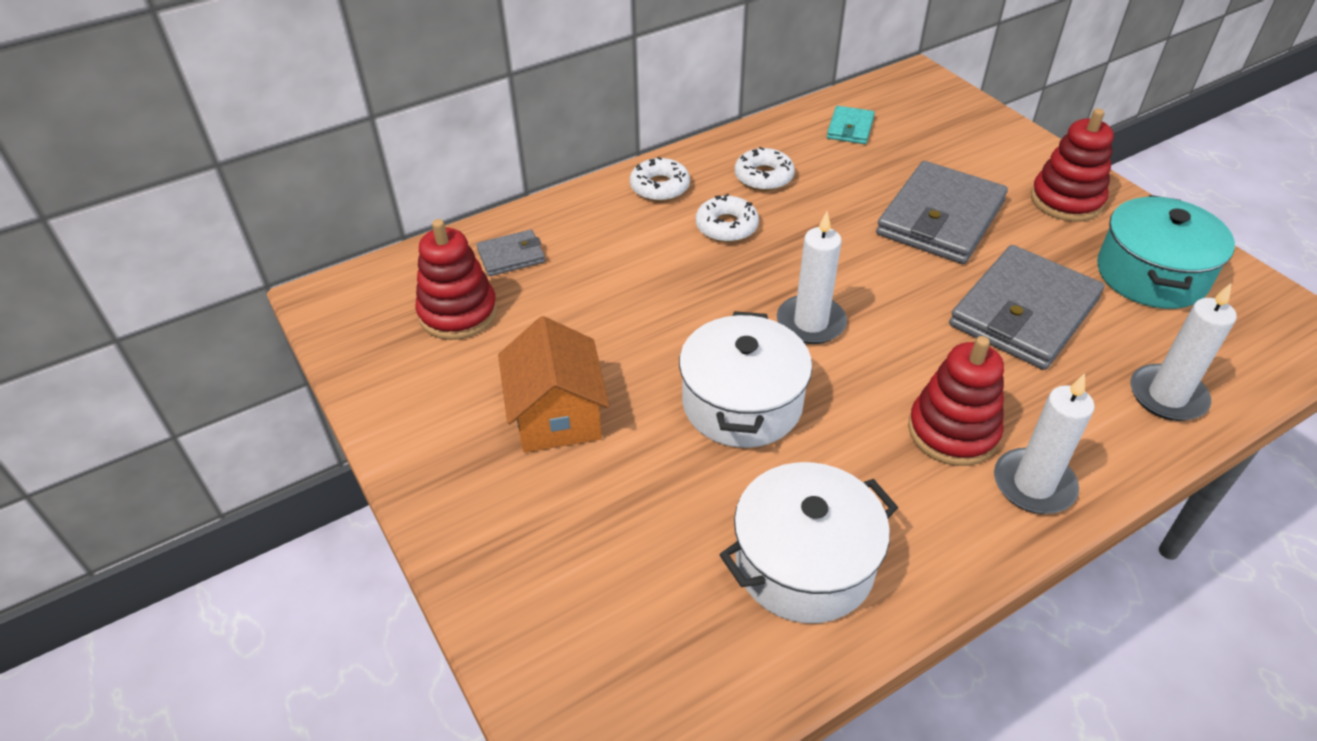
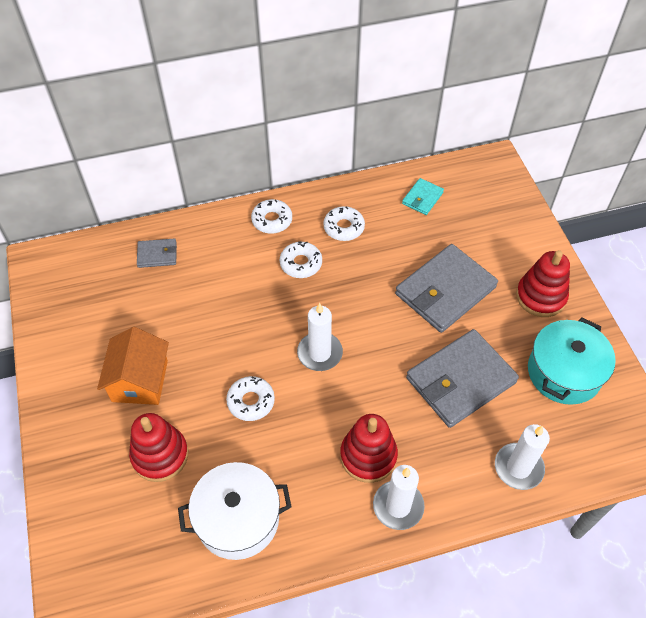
camera: 15 degrees right, 10 degrees up
red stacking toy [415,219,497,340] -> red stacking toy moved to [129,413,188,482]
white pot [679,311,812,448] -> white donut [226,376,275,421]

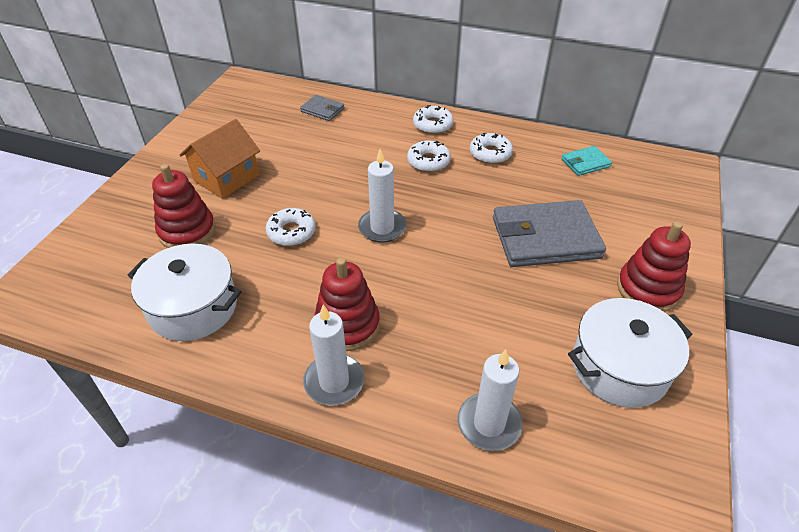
camera: 35 degrees right, 10 degrees down
grey wallet [406,329,519,428] -> none
turquoise pot [528,317,616,405] -> white pot [568,298,692,408]

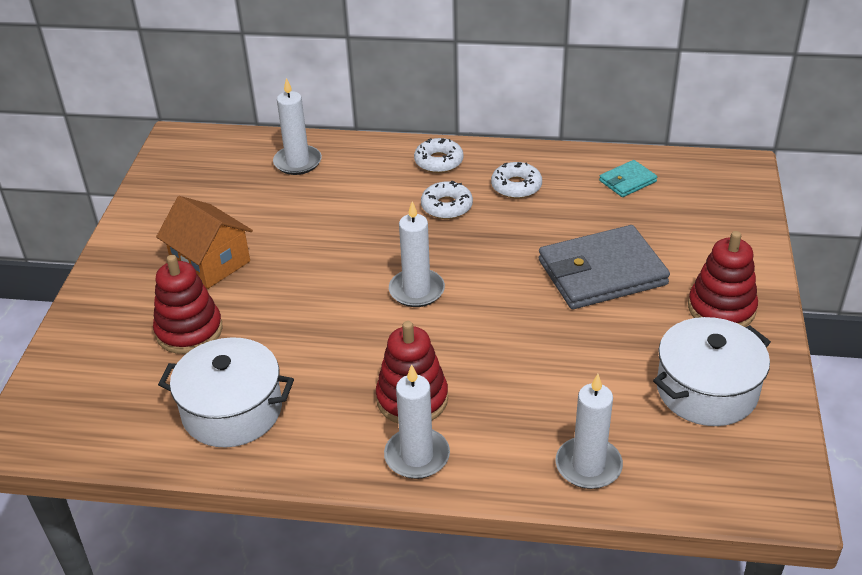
camera: 10 degrees left, 5 degrees down
orange house [180,119,260,199] -> orange house turned 75 degrees counterclockwise [156,196,253,289]
white donut [266,208,316,246] -> none
grey wallet [300,95,345,121] -> white candle [273,78,322,175]

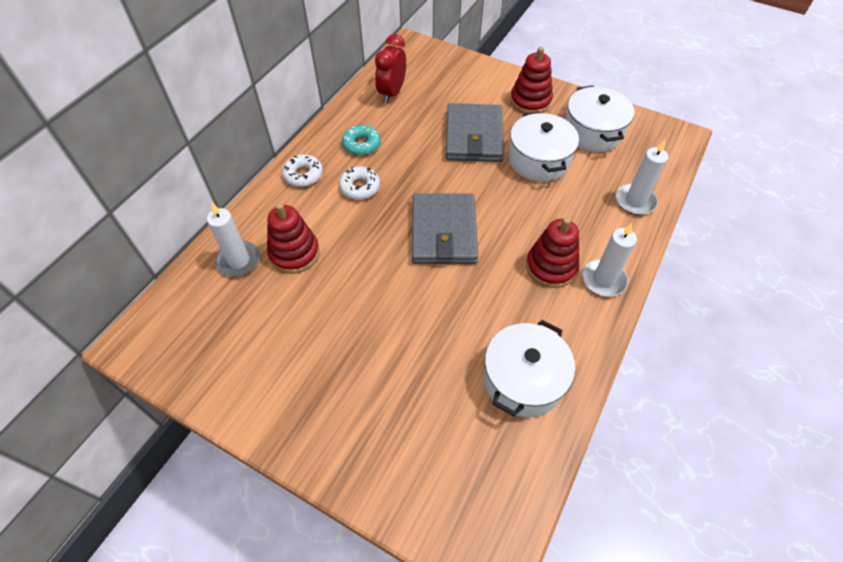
camera: 70 degrees left, 15 degrees up
red stacking toy [153,255,223,354] -> red stacking toy moved to [267,203,319,274]
orange house [156,196,253,289] -> none
white candle [389,201,445,307] -> grey wallet [412,193,478,264]
white donut [491,162,542,198] -> turquoise donut [342,125,381,156]
turquoise wallet [599,160,657,197] -> red clock [375,34,406,104]
none -> white pot [508,111,579,182]

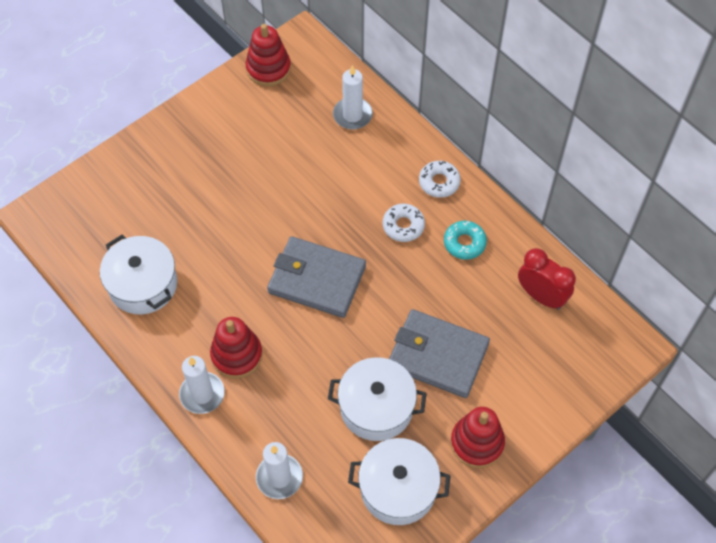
camera: 110 degrees right, 5 degrees up
red stacking toy [267,203,319,274] -> red stacking toy moved to [246,24,291,86]

